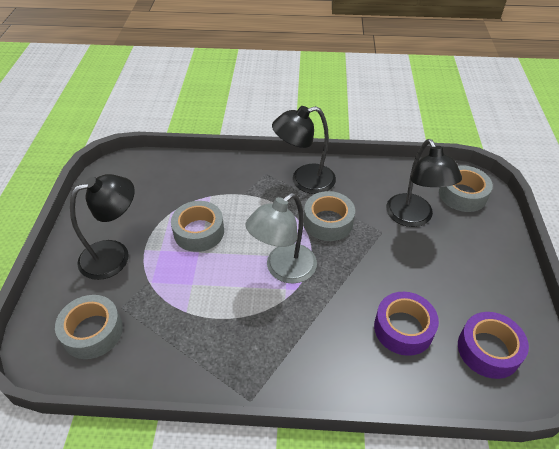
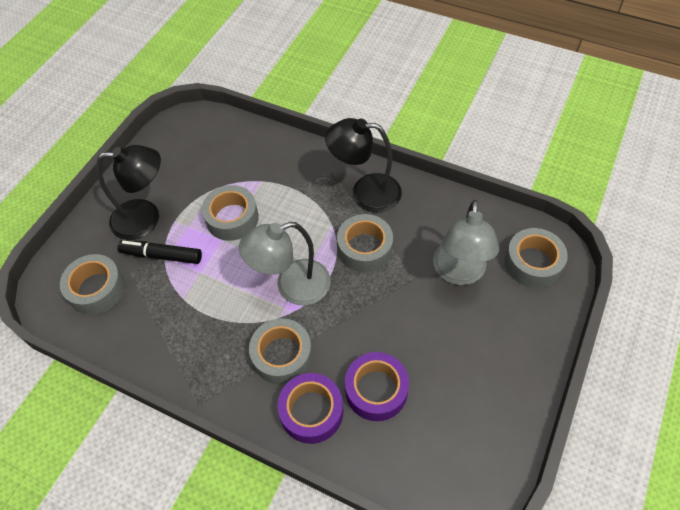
camera: 25 degrees right, 10 degrees up
black lamp [386,139,462,227] -> grey lamp [433,200,499,285]
purple tape [458,312,529,379] -> purple tape moved to [277,373,343,444]
none -> black marker [117,240,202,264]
none -> grey tape [249,318,312,385]

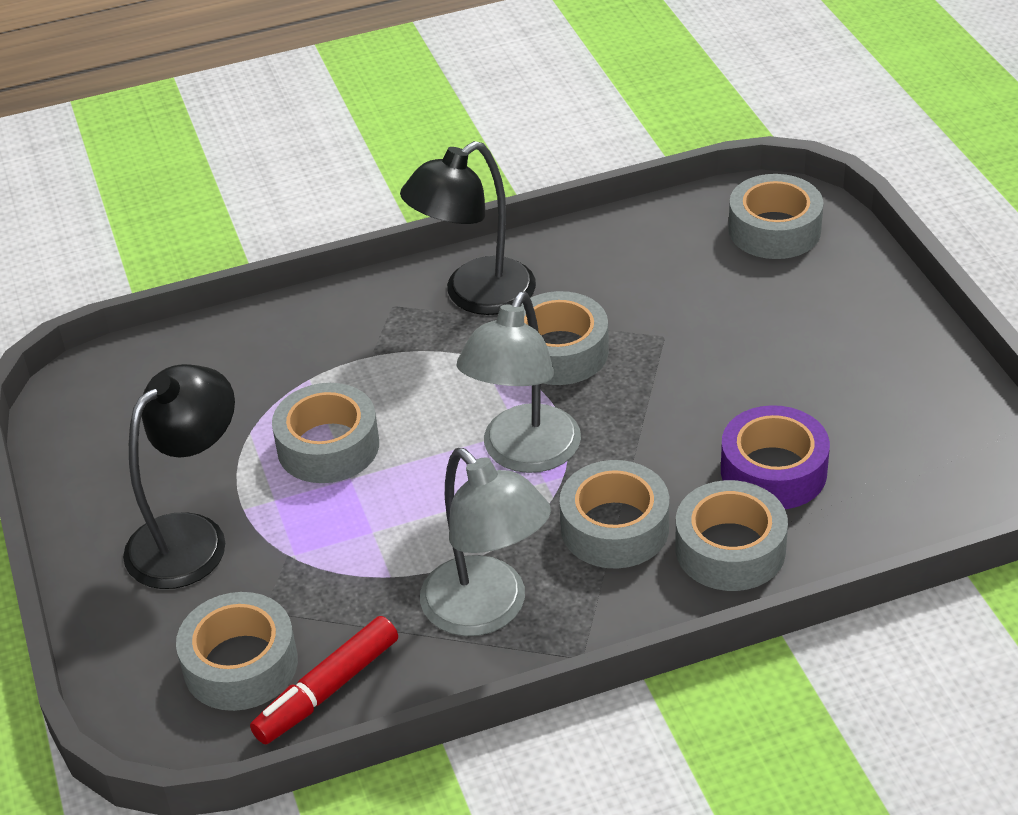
camera: 45 degrees left, 15 degrees down
black marker [117,240,202,264] -> none
purple tape [277,373,343,444] -> grey tape [675,480,788,591]
grey lamp [433,200,499,285] -> grey lamp moved to [420,448,551,636]
none -> red marker [250,616,398,744]

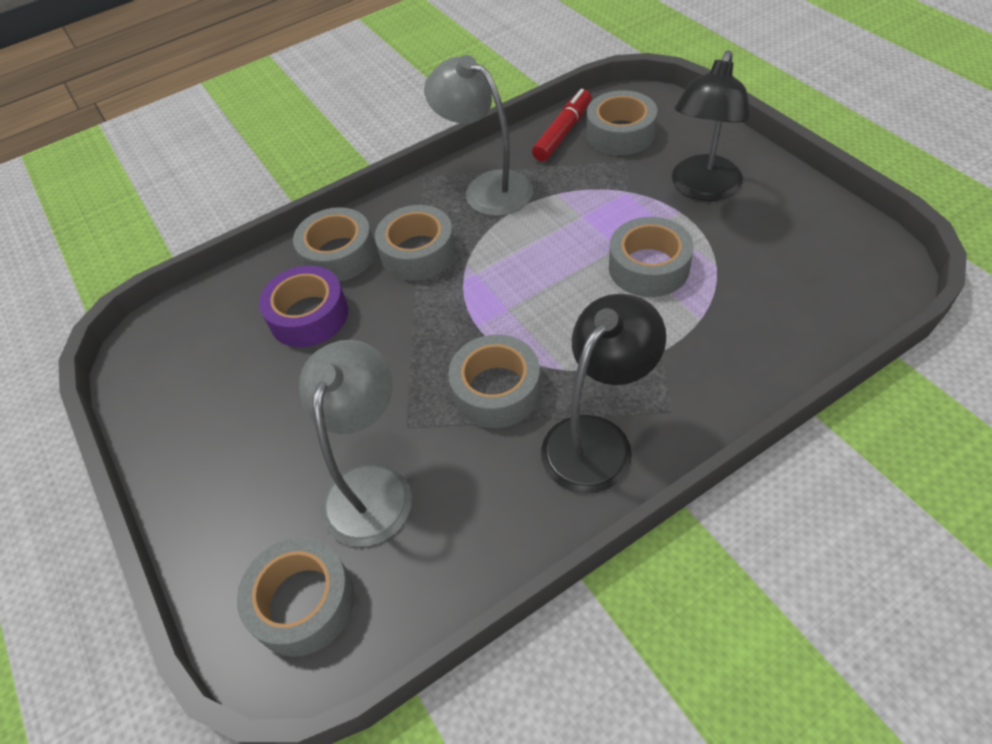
camera: 170 degrees right, 10 degrees up
grey lamp [457,291,581,473] -> grey lamp moved to [299,340,412,547]

